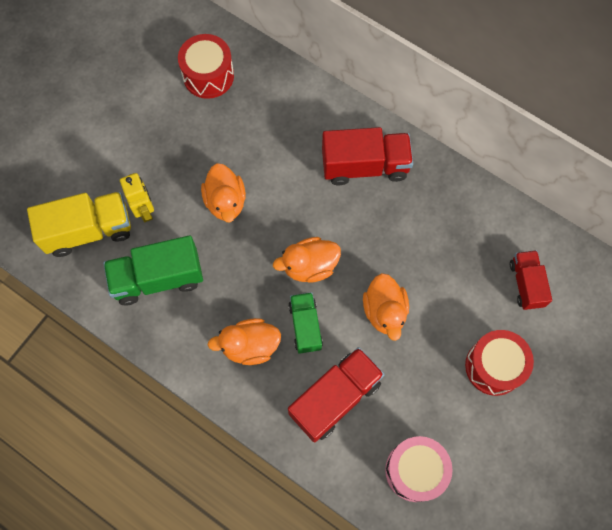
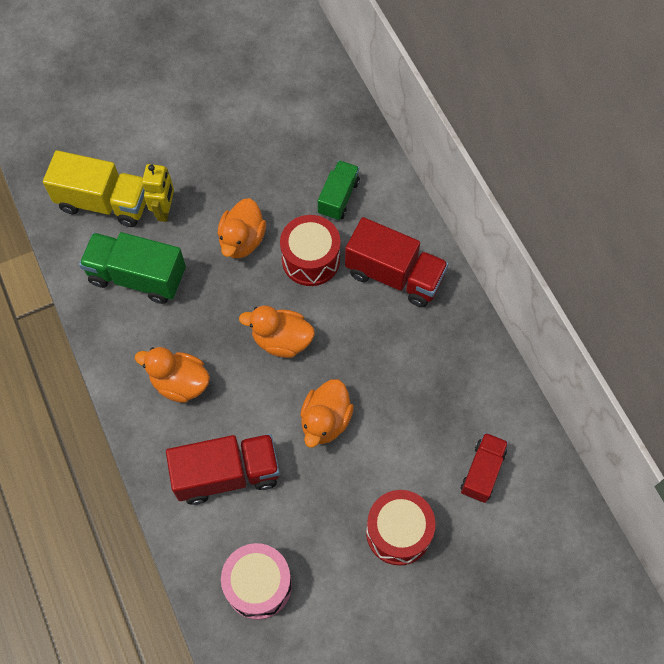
camera: 30 degrees right, 5 degrees down
red drum [178,34,234,99] -> red drum moved to [280,215,340,286]
green truck [288,292,323,354] -> green truck moved to [318,160,360,220]

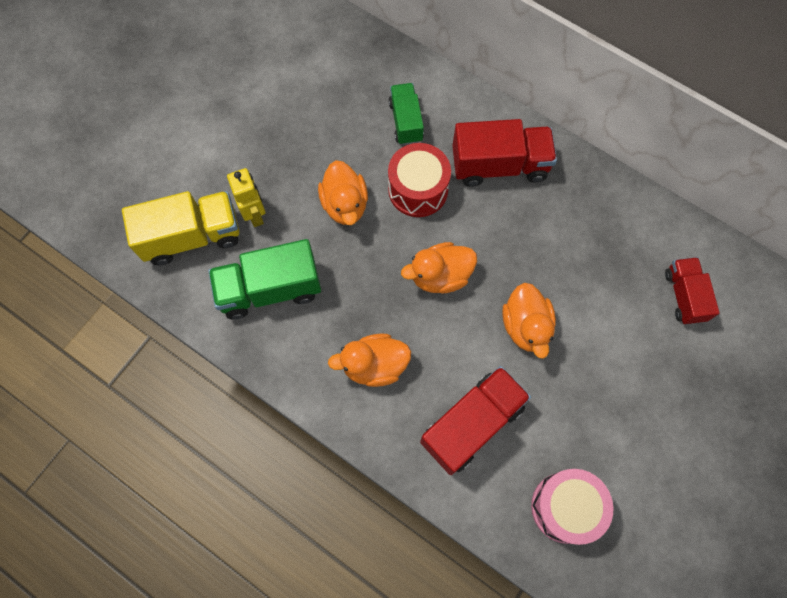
camera: 30 degrees left, 5 degrees up
red drum [366,490,436,566] -> none

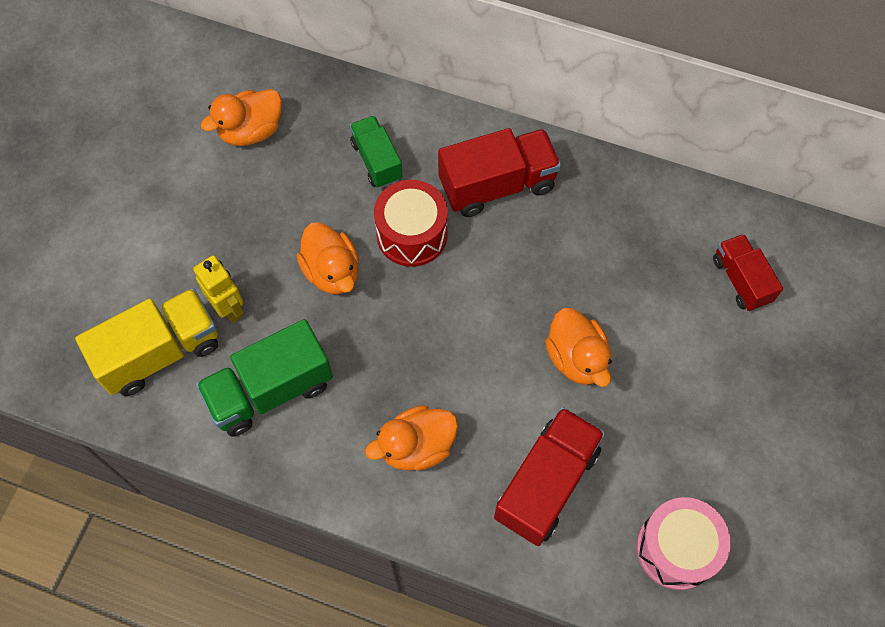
camera: 15 degrees left, 5 degrees down
orange duck [401,242,477,294] -> orange duck moved to [201,89,282,146]

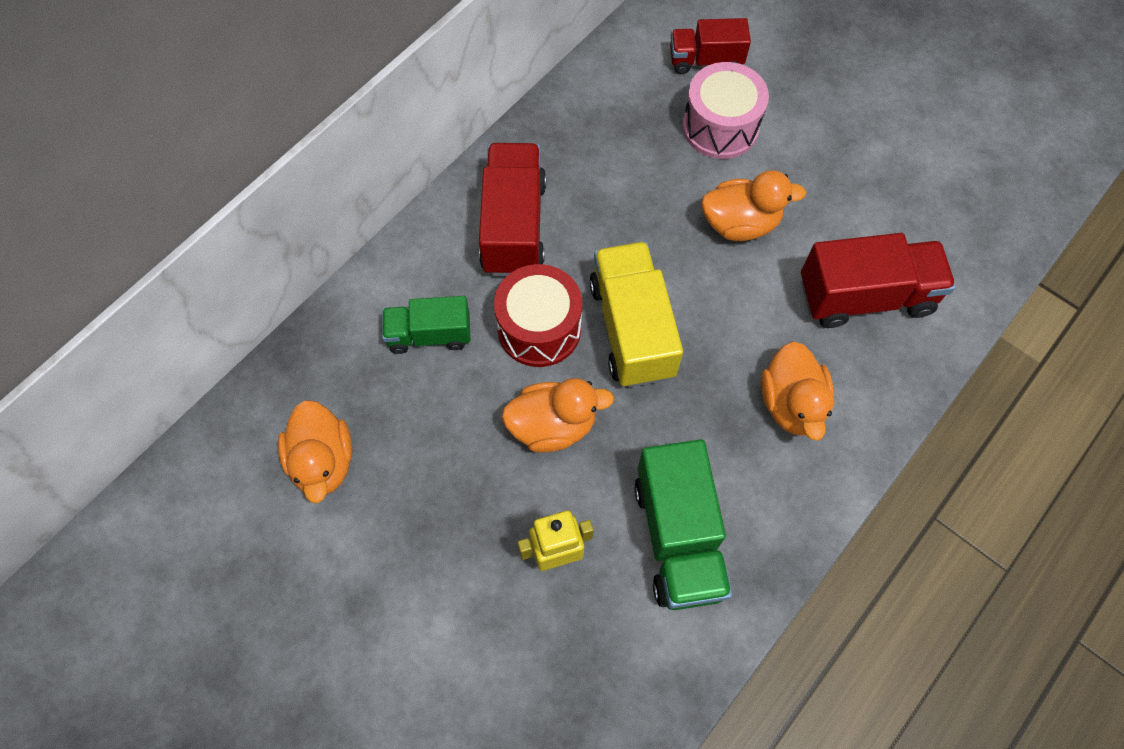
camera: 70 degrees left, 0 degrees up
yellow truck [75,288,218,396] -> yellow truck moved to [589,242,683,387]
red truck [494,407,605,546] -> red truck turned 120 degrees clockwise [801,233,956,328]
pink drum [636,497,731,590] -> pink drum moved to [683,62,769,159]

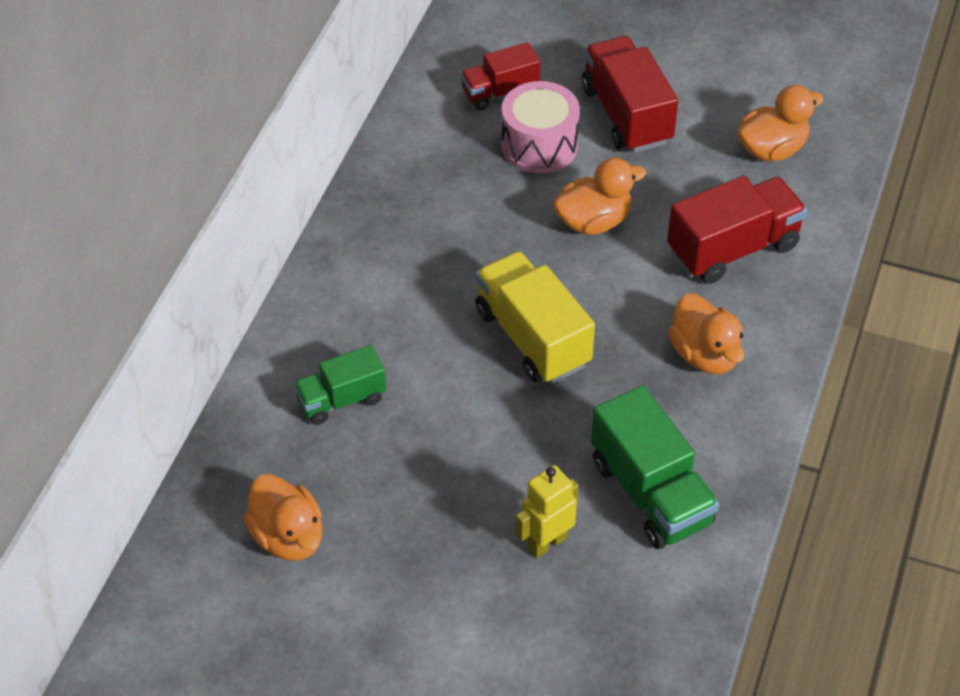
camera: 20 degrees left, 15 degrees down
red truck [479,143,546,276] -> red truck moved to [582,36,678,153]
red drum [494,264,582,367] -> none
orange duck [502,378,614,453] -> orange duck moved to [737,85,824,162]

